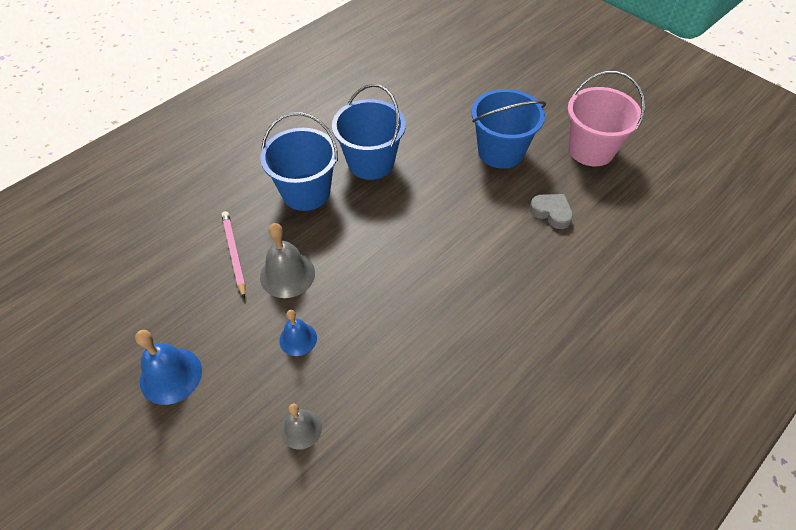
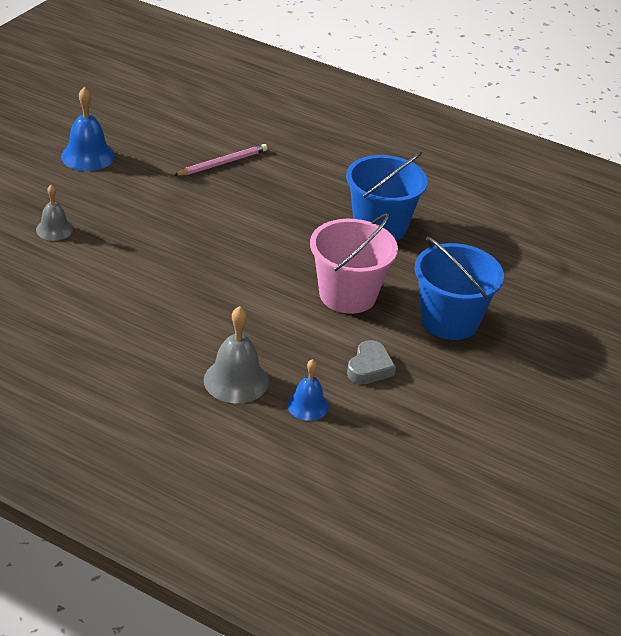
camera: 70 degrees right, 15 degrees down
blue bucket [260,112,338,211] -> none
grey bell [260,223,315,298] -> grey bell moved to [204,306,269,403]
blue bell [279,310,317,356] -> blue bell moved to [287,359,329,421]
pink bucket [568,71,645,166] -> pink bucket moved to [310,213,398,314]

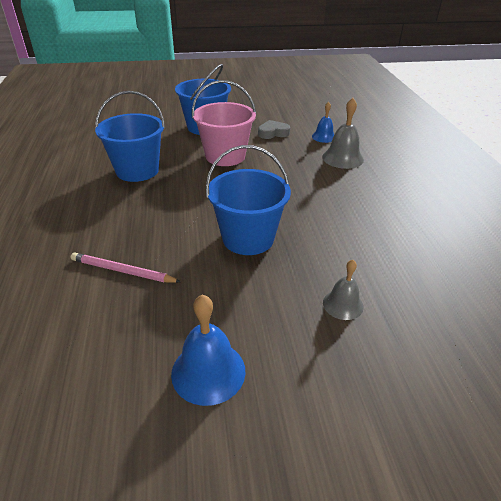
camera: 125 degrees left, 0 degrees up
none -> blue bucket [206,145,291,255]

